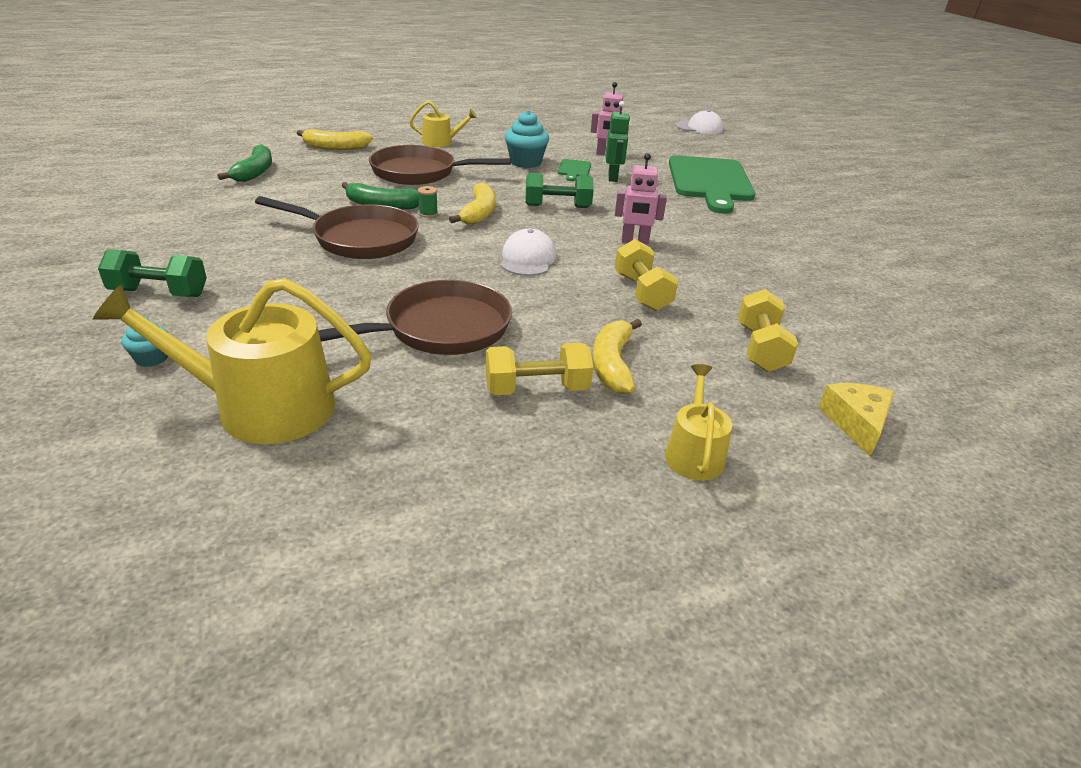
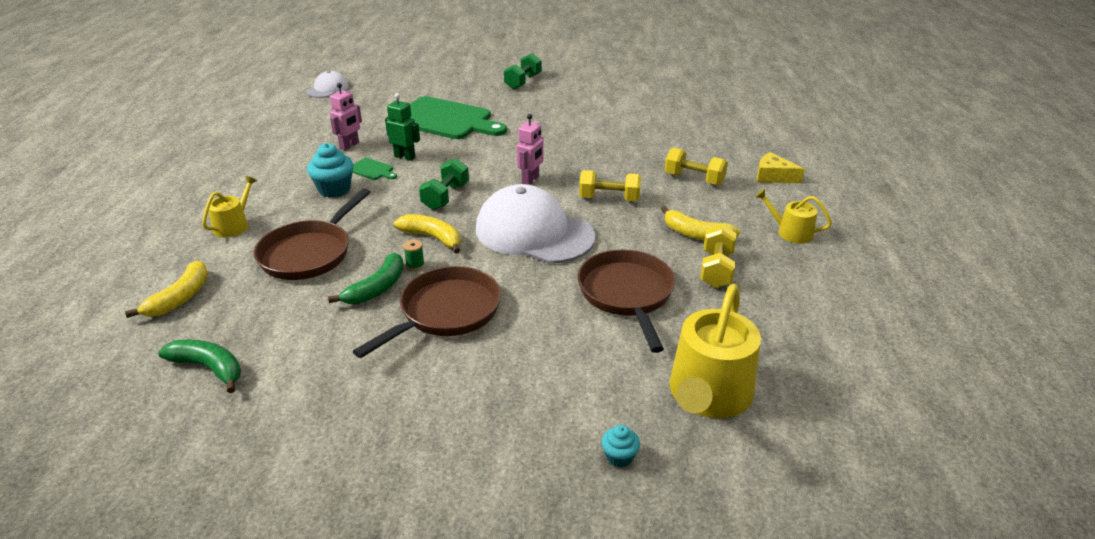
camera: 65 degrees left, 0 degrees up
green dumbbell [98,249,207,297] -> green dumbbell moved to [504,53,542,89]
white cap [501,229,556,276] -> white cap [476,184,596,263], size x2.01

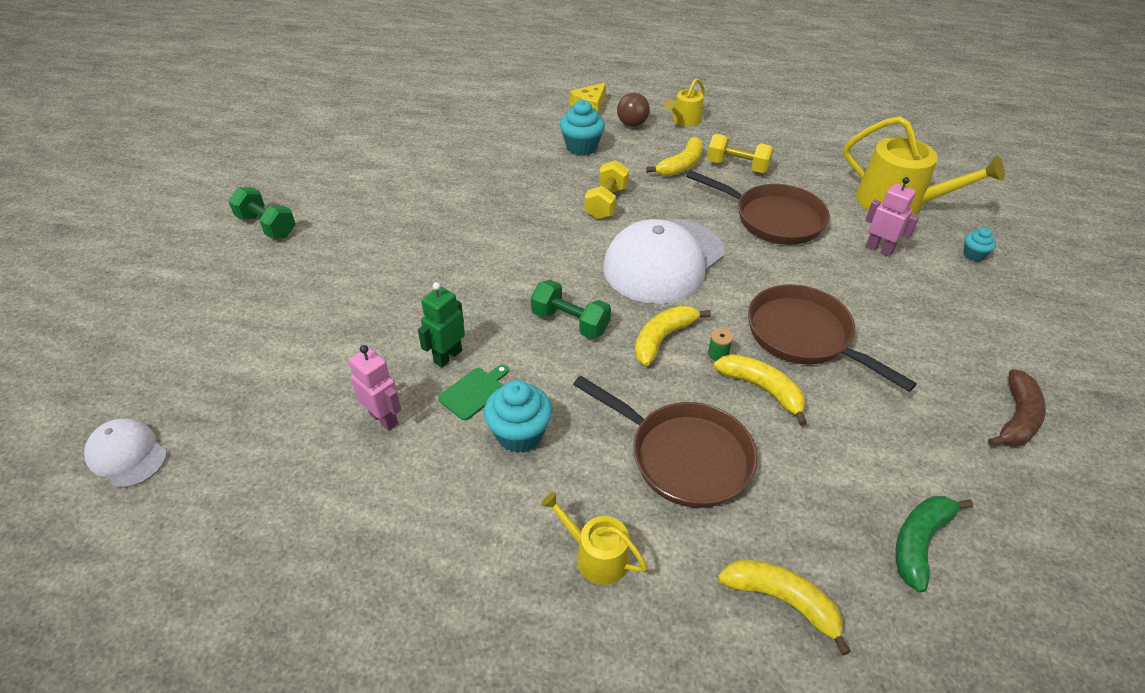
camera: 80 degrees left, 10 degrees up
green banana [328,253,404,304] -> yellow banana [713,354,807,426]
green cutting board [410,96,507,139] -> none
pink robot [517,114,543,185] -> pink robot moved to [865,177,919,257]
brown pan [577,249,675,353] -> brown pan turned 150 degrees counterclockwise [686,170,830,245]
yellow dumbbell [665,148,728,185] -> turquoise cupcake [560,100,605,156]
none -> brown ball [617,93,650,127]
none -> brown banana [988,369,1046,446]

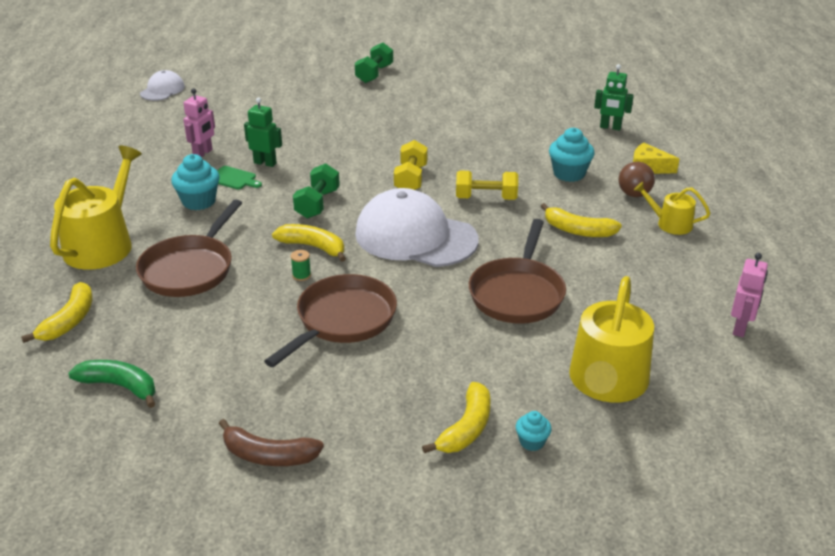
camera: 75 degrees right, 10 degrees down
yellow watering can [541,492,648,585] -> yellow watering can [50,146,142,270], size x1.90
yellow dumbbell [707,134,774,173] -> yellow dumbbell moved to [394,140,428,190]
yellow banana [713,354,807,426] -> yellow banana moved to [422,382,491,453]
pink robot [865,177,919,257] -> pink robot moved to [731,253,768,337]
none -> green robot [594,64,634,131]

